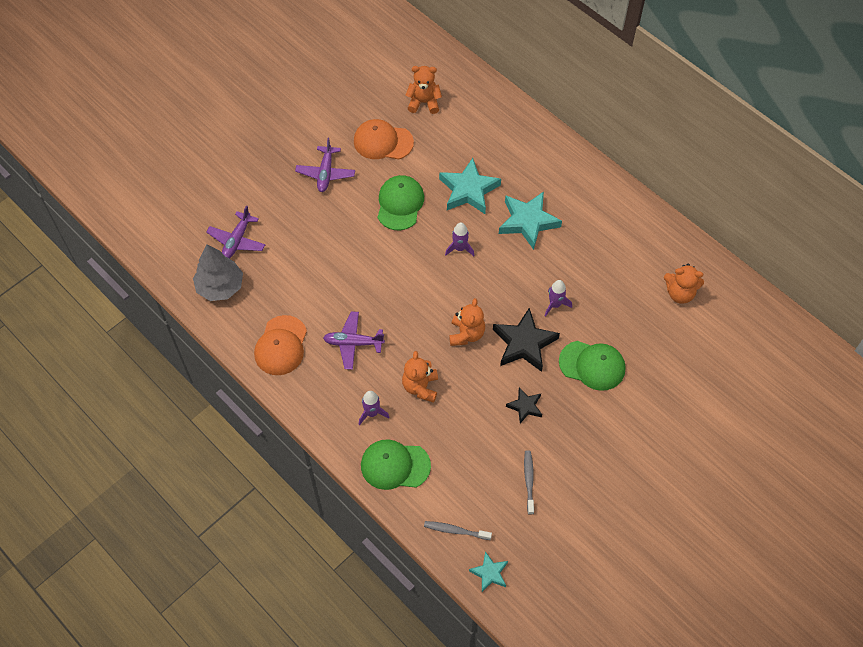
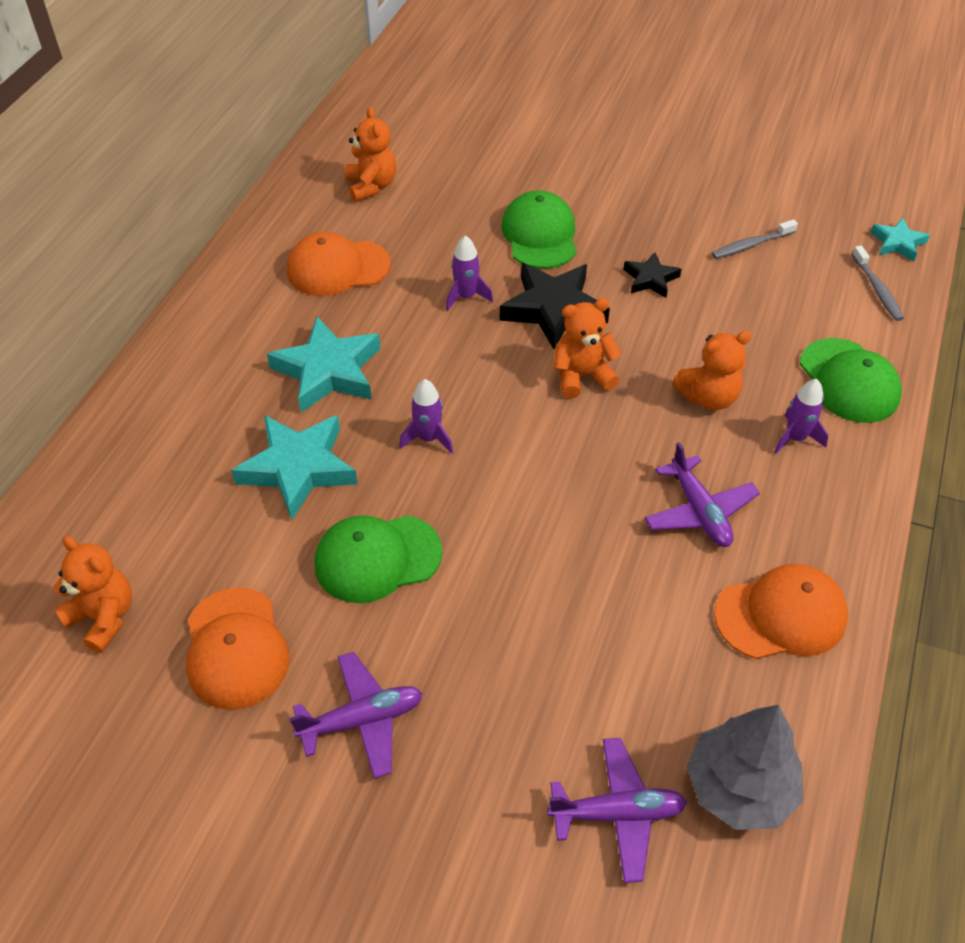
camera: 115 degrees left, 10 degrees down
orange teddy bear [406,66,442,114] -> orange teddy bear turned 150 degrees clockwise [54,536,132,653]
none -> orange cap [287,232,391,296]

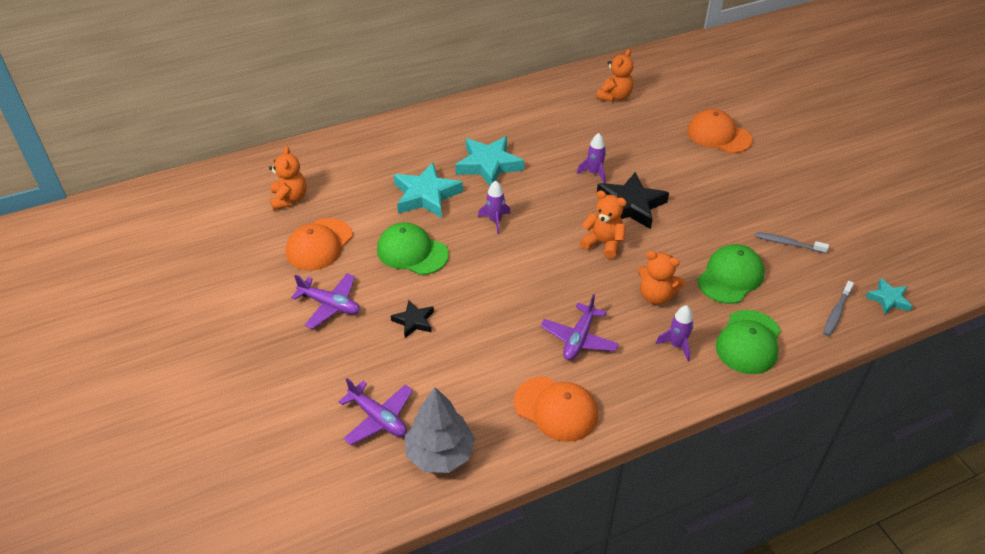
camera: 45 degrees right, 5 degrees down
orange cap [287,232,391,296] -> orange cap moved to [687,109,752,153]
green cap [502,191,577,269] -> green cap moved to [697,244,765,304]
black star [624,252,681,298] -> black star moved to [391,300,434,338]

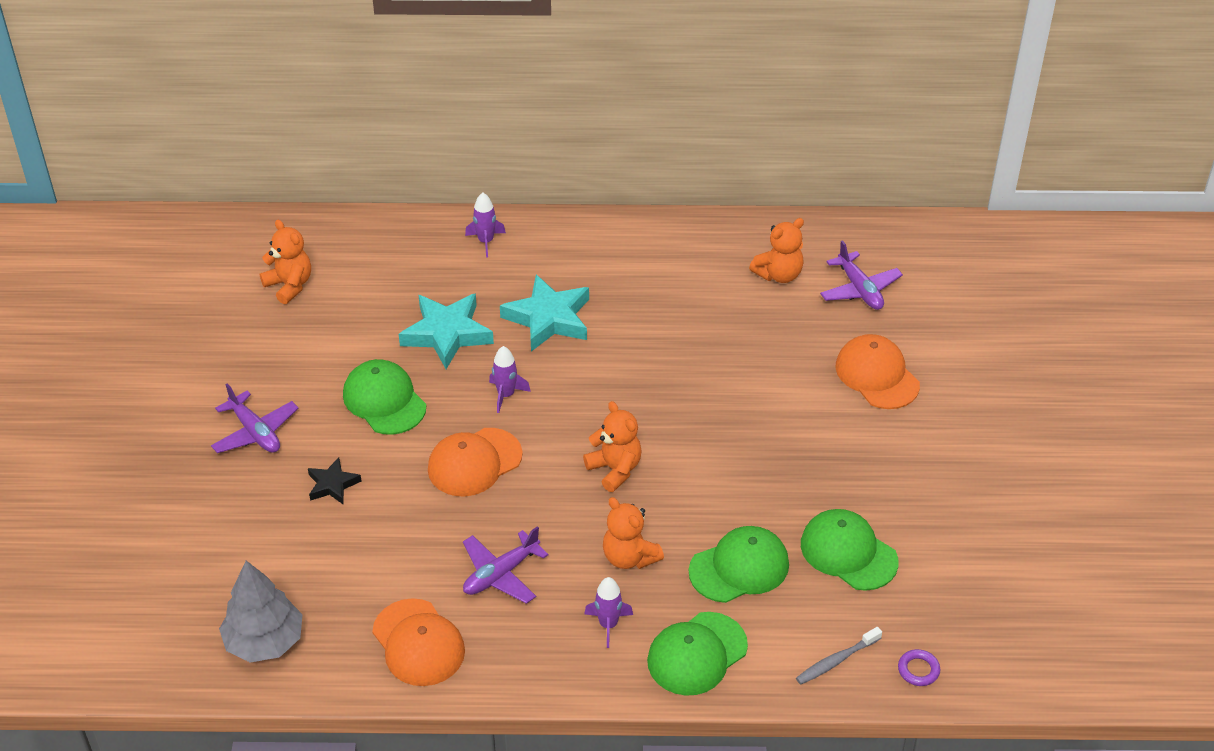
camera: 25 degrees right, 0 degrees up
orange teddy bear [269,146,307,210] -> orange teddy bear turned 60 degrees counterclockwise [260,219,311,304]
orange cap [286,218,352,271] -> orange cap moved to [428,428,523,496]
purple plane [338,378,413,445] -> purple plane moved to [820,240,903,310]
purple rocket [577,133,606,183] -> purple rocket moved to [465,193,506,258]
black star [597,172,669,229] -> none
grey toothbrush [755,232,829,254] -> green cap [801,509,899,591]
turquoise star [866,278,912,314] -> purple ring [898,649,940,686]

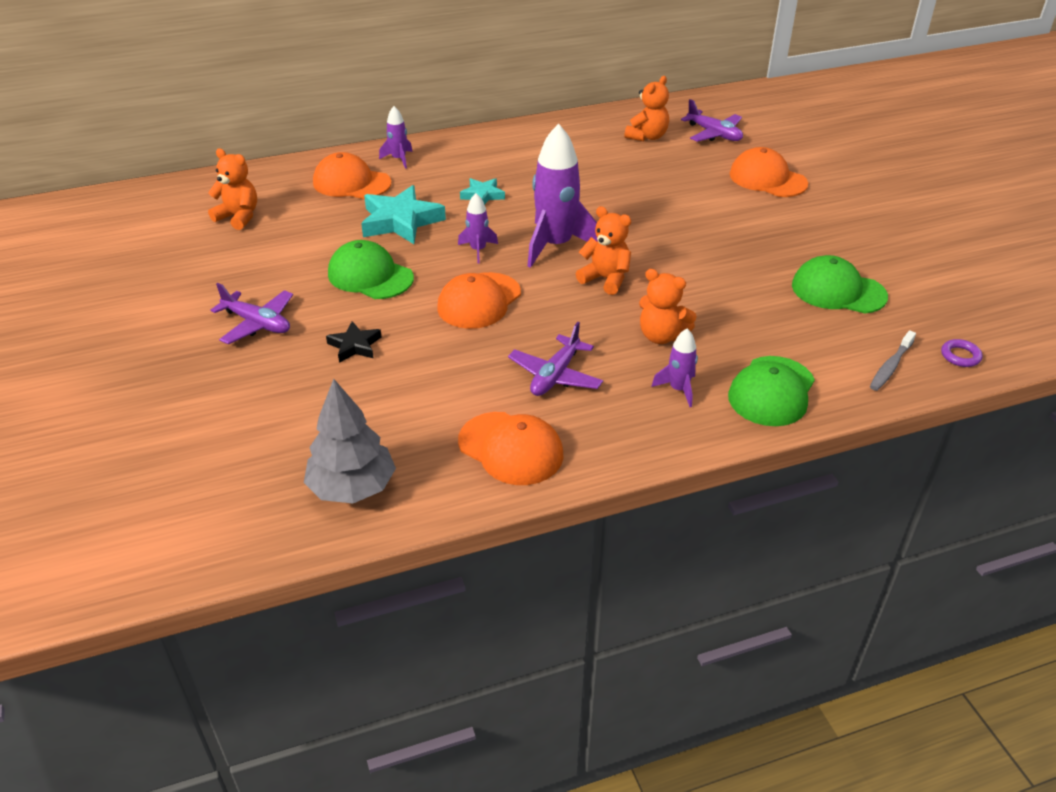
camera: 20 degrees left, 5 degrees down
turquoise star [500,274,589,352] -> turquoise star [460,178,505,205], size x0.54
green cap [688,526,789,603] -> none
none -> orange cap [313,152,391,199]
none -> purple rocket [528,124,598,268]

